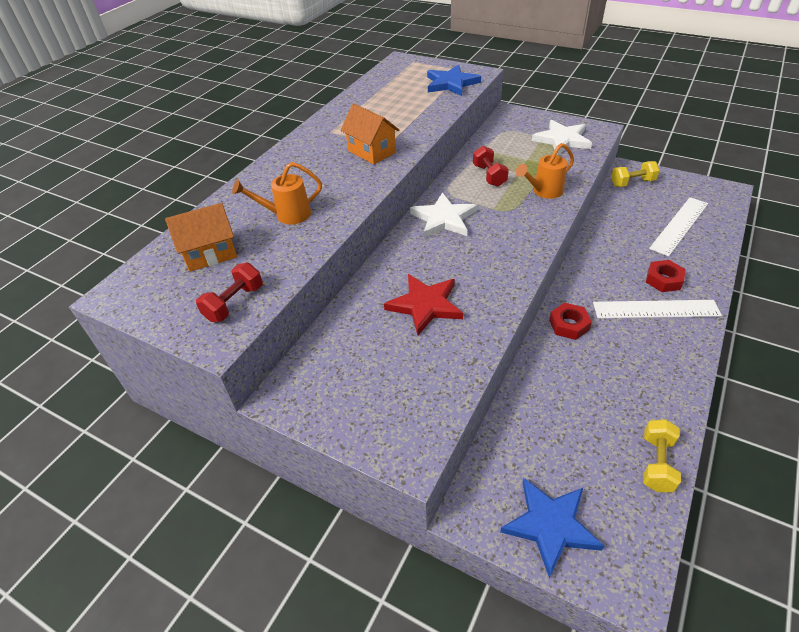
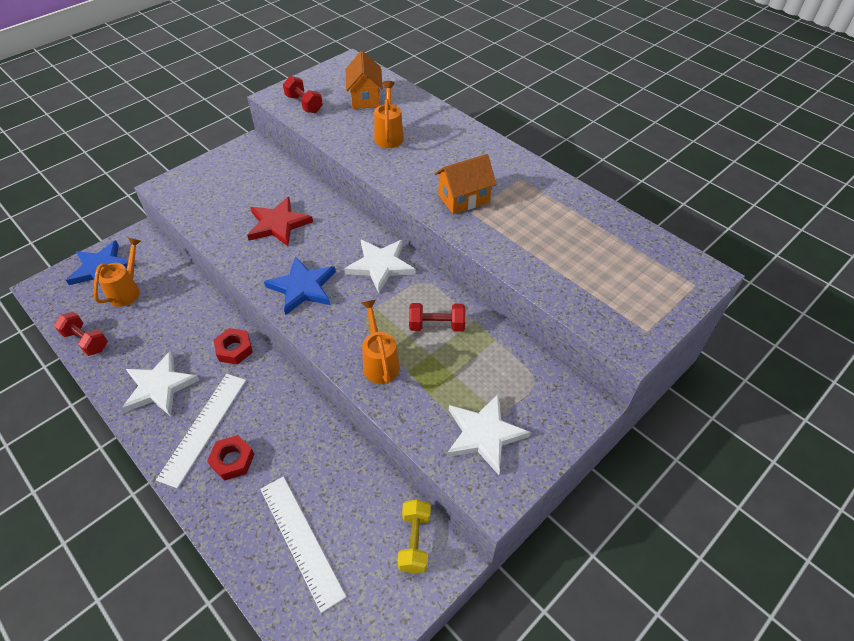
camera: 105 degrees right, 5 degrees up
blue star [427,65,481,96] -> blue star moved to [264,256,336,315]
yellow dumbbell [643,419,681,492] -> red dumbbell [54,312,108,356]
none -> orange watering can [93,238,141,307]
none -> white star [122,351,199,416]

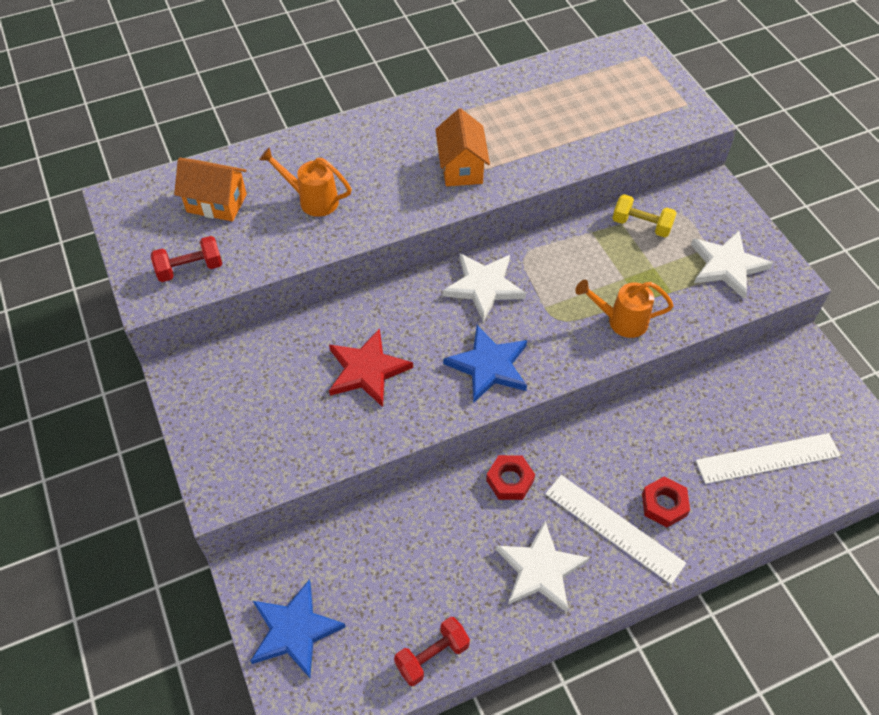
camera: 70 degrees left, 5 degrees up
orange watering can [93,238,141,307] -> none
yellow dumbbell [397,499,431,574] -> yellow dumbbell moved to [612,194,677,237]
red dumbbell [409,303,466,332] -> none

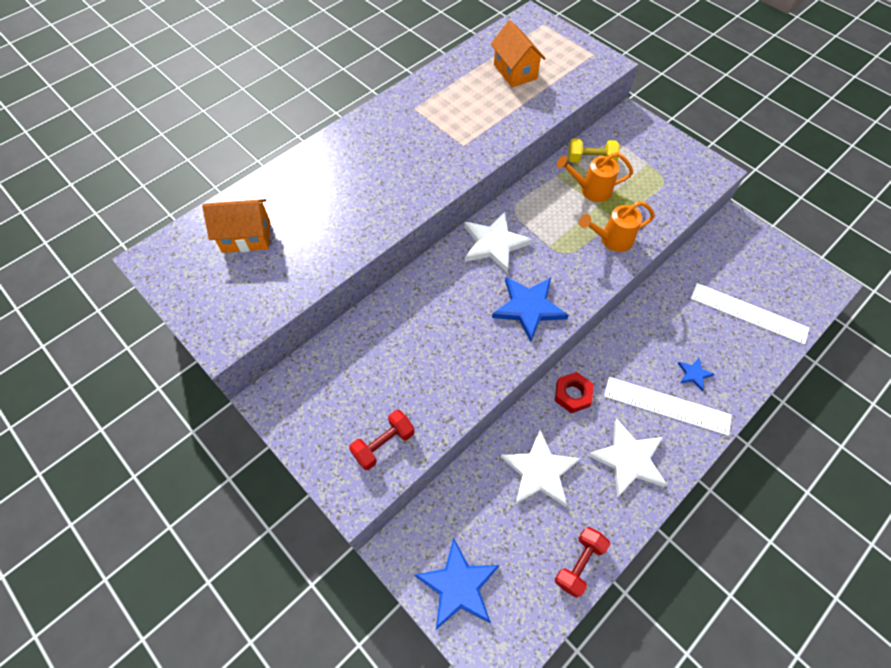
camera: 20 degrees left, 5 degrees up
red dumbbell [151,236,222,282] -> red dumbbell moved to [349,410,415,470]
orange watering can [259,147,352,217] -> orange watering can moved to [557,152,633,202]
red star [329,328,413,407] -> none
orange house [435,108,490,186] -> orange house moved to [491,20,546,87]
red nut [642,476,690,527] -> blue star [678,358,714,391]
white star [691,231,773,299] -> white star moved to [501,430,580,507]
white ruler [696,433,841,484] -> white ruler turned 60 degrees clockwise [691,283,809,345]

